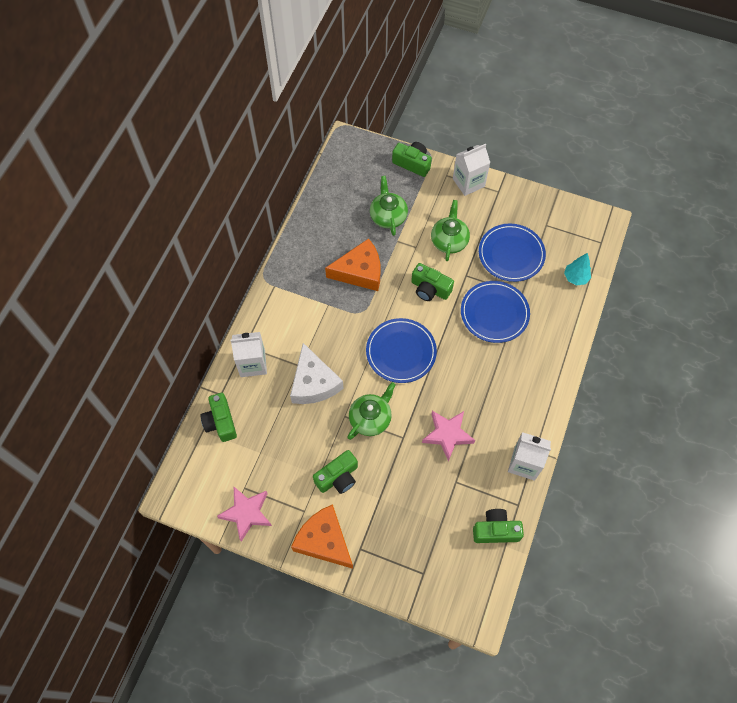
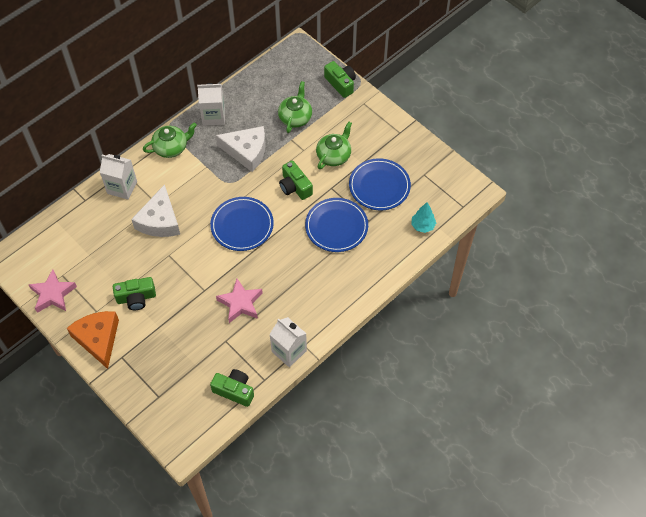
camera: 25 degrees right, 5 degrees down
green camera [200,393,237,442] -> none
orange cheese [325,238,380,291] -> white cheese [216,126,266,172]
green teapot [347,382,396,440] -> green teapot moved to [143,122,197,158]
white carton [453,144,490,196] -> white carton moved to [197,83,225,126]

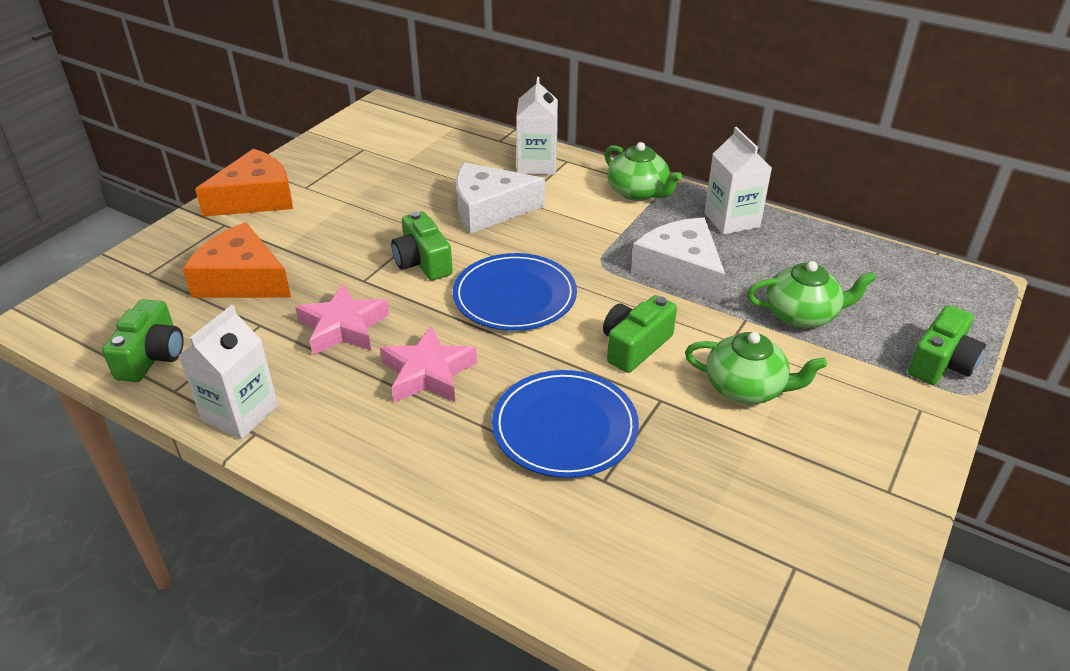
camera: 75 degrees right, 20 degrees down
pink star [28,269,77,313] -> pink star moved to [380,326,477,402]
green camera [113,277,156,310] -> green camera moved to [391,211,453,280]
white cheese [216,126,266,172] -> white cheese turned 150 degrees clockwise [631,217,726,303]
blue plate [349,158,411,210] -> none
turquoise tree [411,202,436,233] -> none
none -> orange cheese [183,222,291,298]

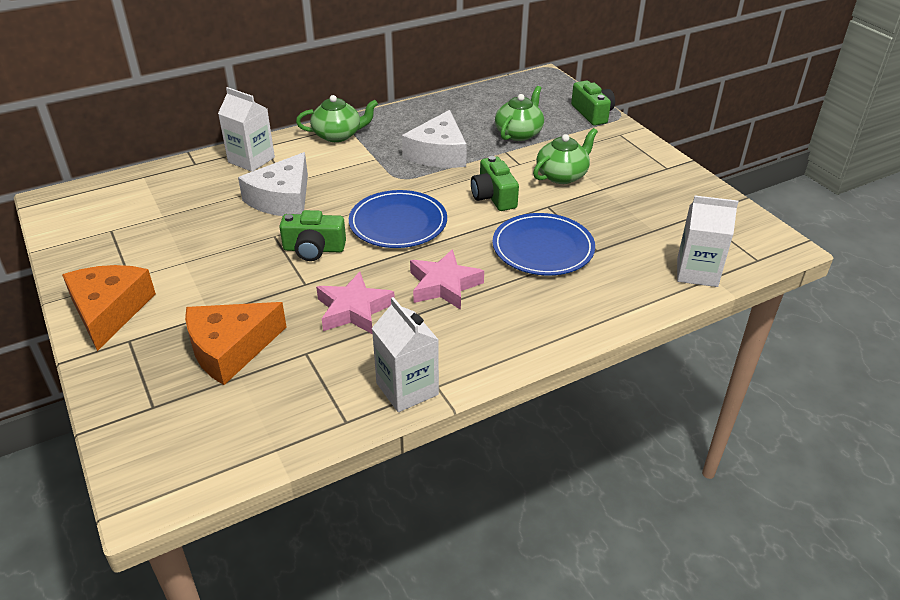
camera: 60 degrees left, 0 degrees up
green camera [102,299,184,382] -> none
white cheese [631,217,726,303] -> white cheese turned 75 degrees counterclockwise [402,110,467,168]
white carton [704,127,772,235] -> white carton moved to [677,196,738,287]

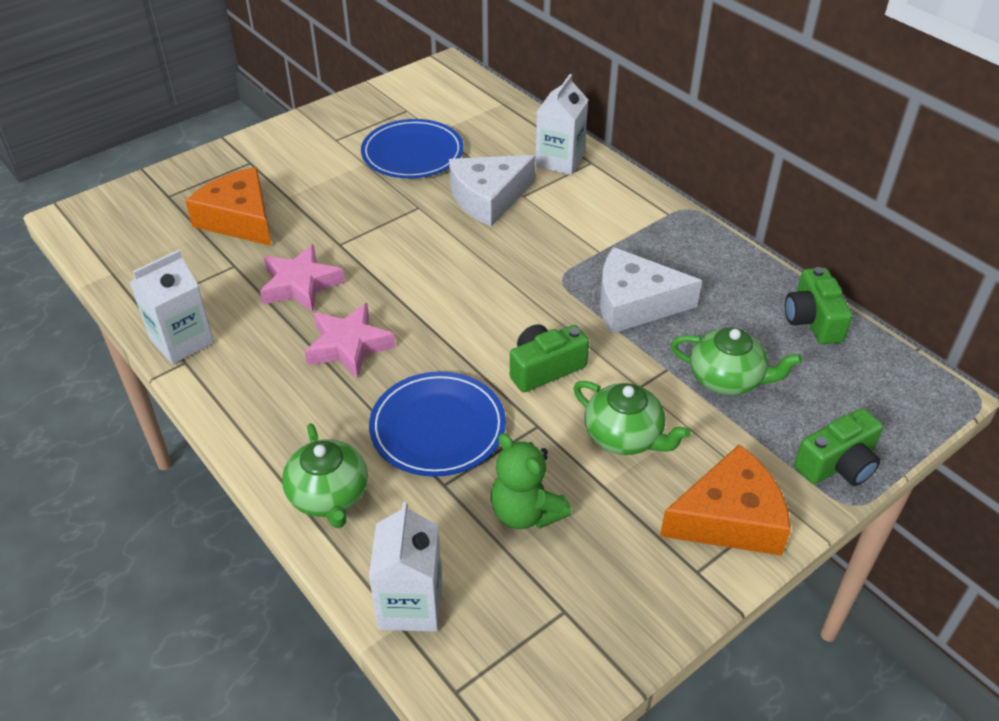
camera: 80 degrees right, 5 degrees up
orange cheese [62,265,156,351] -> orange cheese moved to [660,444,791,556]
white cheese [238,152,308,216] -> white cheese turned 45 degrees counterclockwise [449,155,536,227]
green camera [279,210,346,261] -> green camera moved to [785,267,852,344]
green teapot [296,95,378,142] -> green teapot moved to [282,423,368,528]
blue plate [349,190,447,248] -> blue plate moved to [361,119,464,178]
none -> green teddy bear [491,433,571,529]

